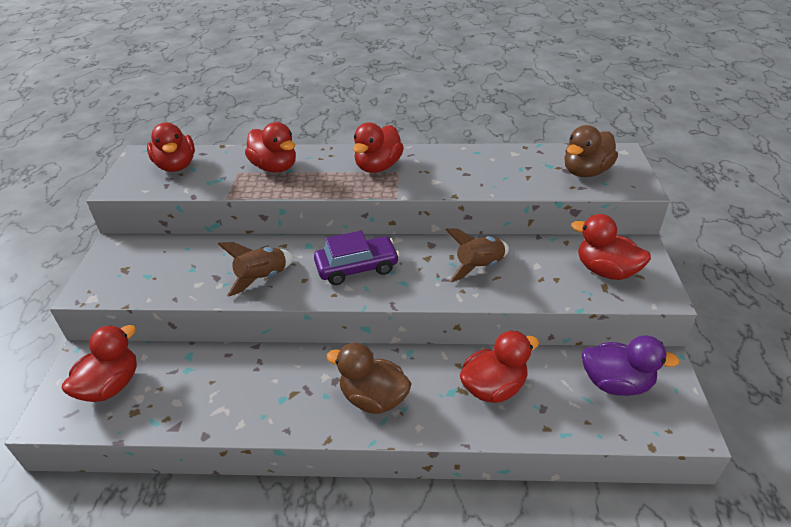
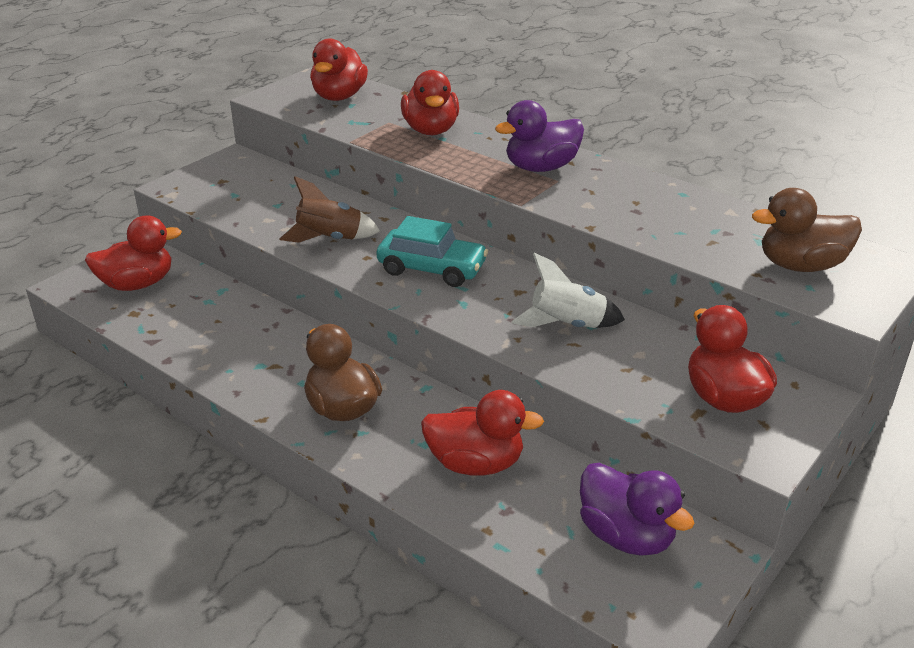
camera: 35 degrees right, 5 degrees down
purple car [314,231,399,285] -> turquoise car [376,216,488,287]
red duck [353,122,404,173] -> purple duck [495,100,584,172]
brown rocket [445,228,509,282] -> white rocket [511,253,625,328]

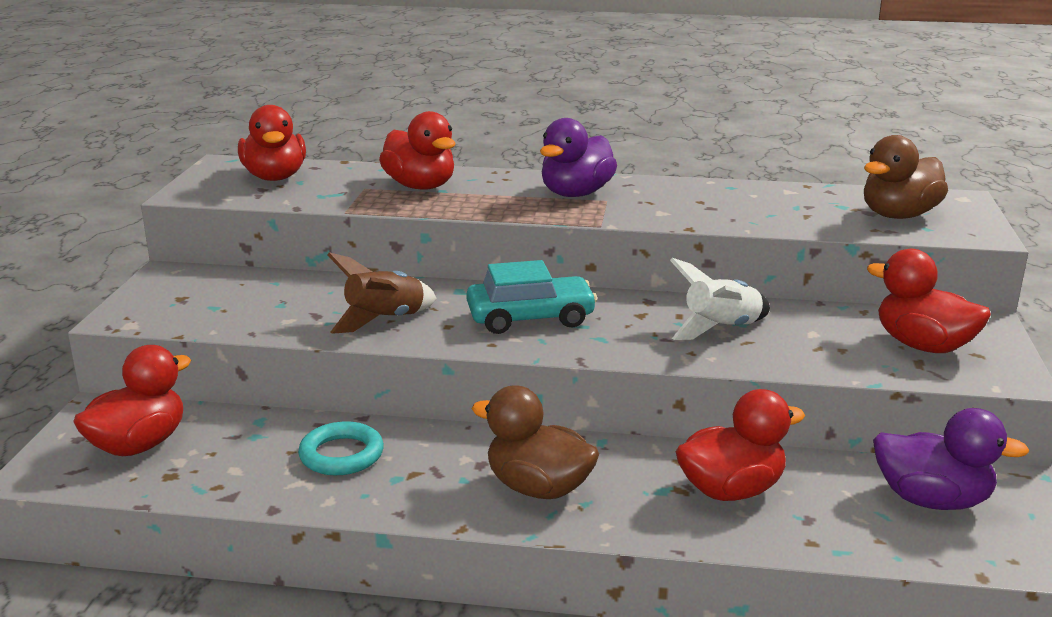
camera: 30 degrees left, 10 degrees down
none -> turquoise ring [298,421,384,475]

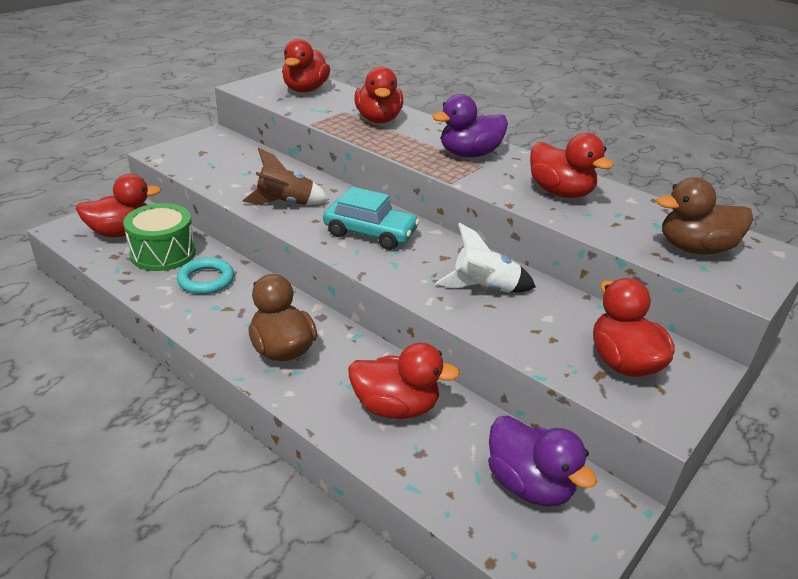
camera: 30 degrees right, 10 degrees up
none -> green drum [123,203,196,271]
none -> red duck [530,133,613,198]

